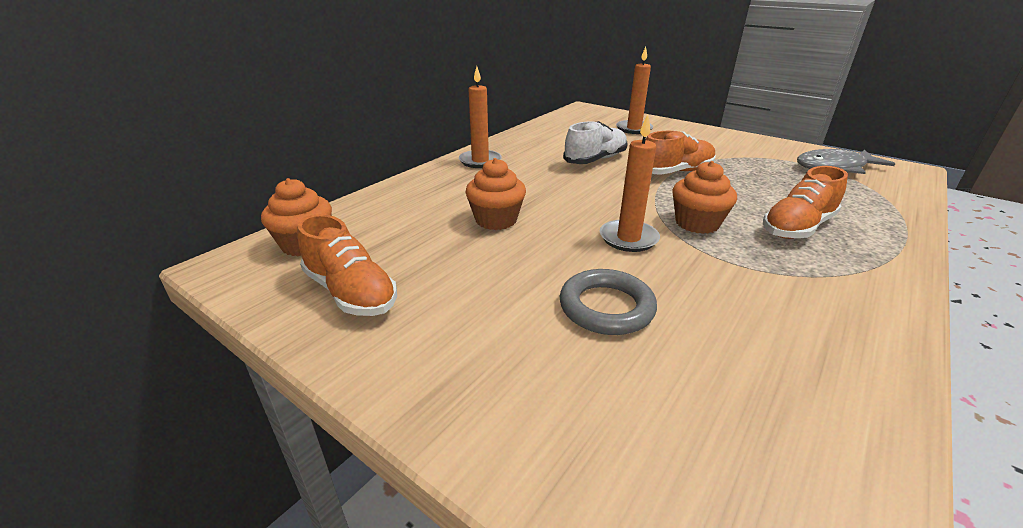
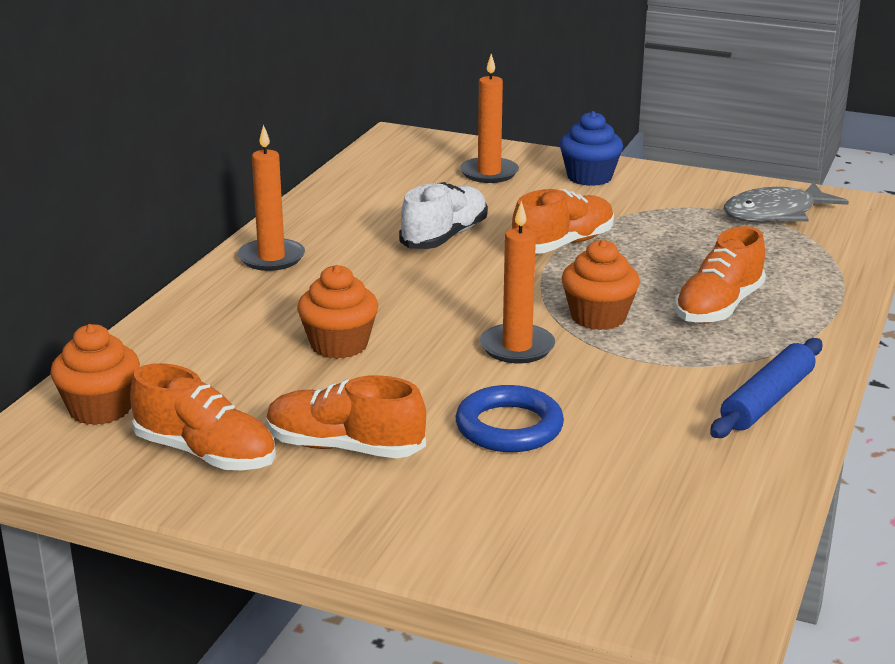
camera: 15 degrees left, 5 degrees down
grey ring [560,269,657,335] -> blue ring [455,385,564,452]
none -> orange shoe [266,375,426,458]
none -> blue cupcake [560,111,623,186]
none -> blue rolling pin [710,338,822,438]

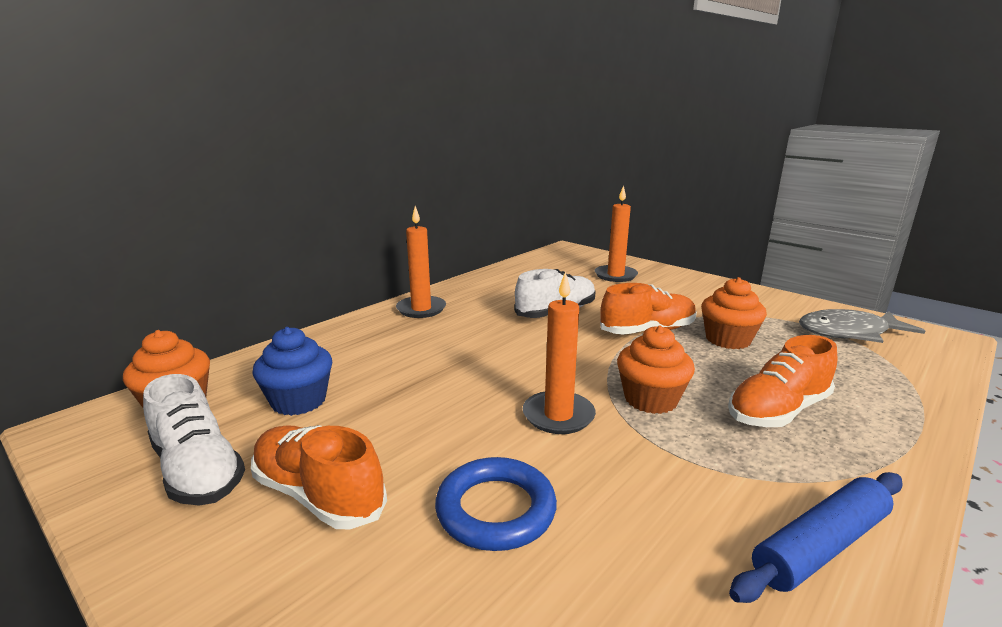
camera: 20 degrees right, 5 degrees down
orange shoe [130,363,276,470] -> white shoe [143,374,245,505]
orange cupcake [297,265,378,359] -> orange cupcake moved to [701,277,767,349]
blue cupcake [560,111,623,186] -> blue cupcake moved to [252,327,332,416]

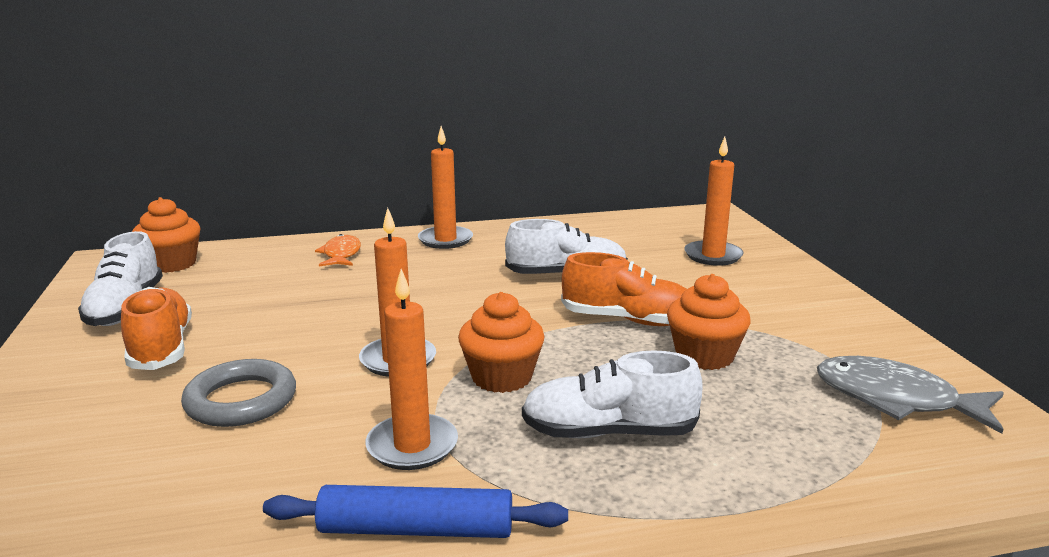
camera: 35 degrees right, 0 degrees up
blue cupcake [252,327,332,416] -> none
blue ring [435,457,557,551] -> grey ring [181,359,296,427]
orange shoe [728,335,837,427] -> white shoe [522,350,703,438]
none -> orange fish [315,234,361,266]
none -> orange candle [365,269,458,470]

